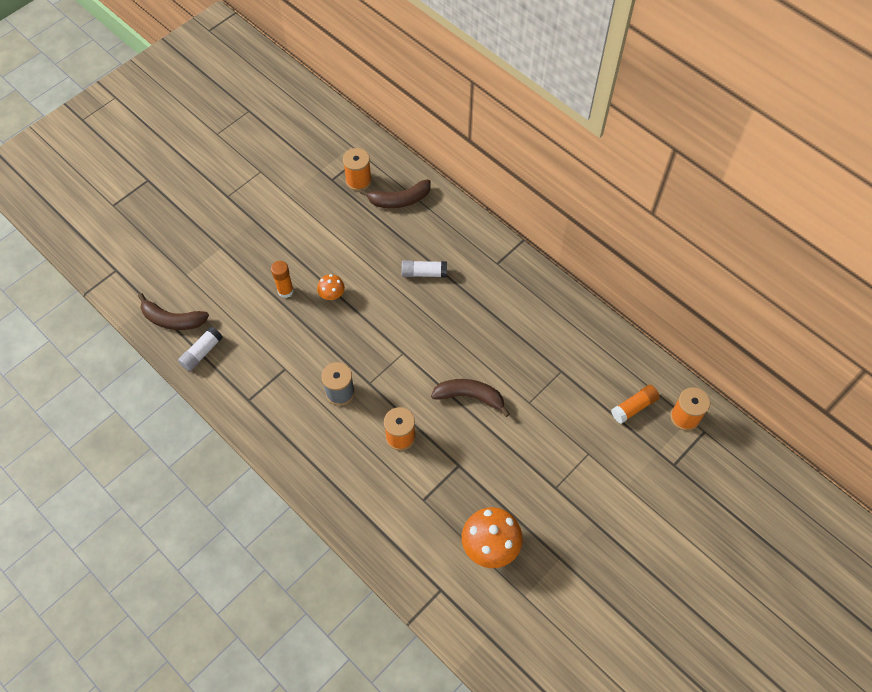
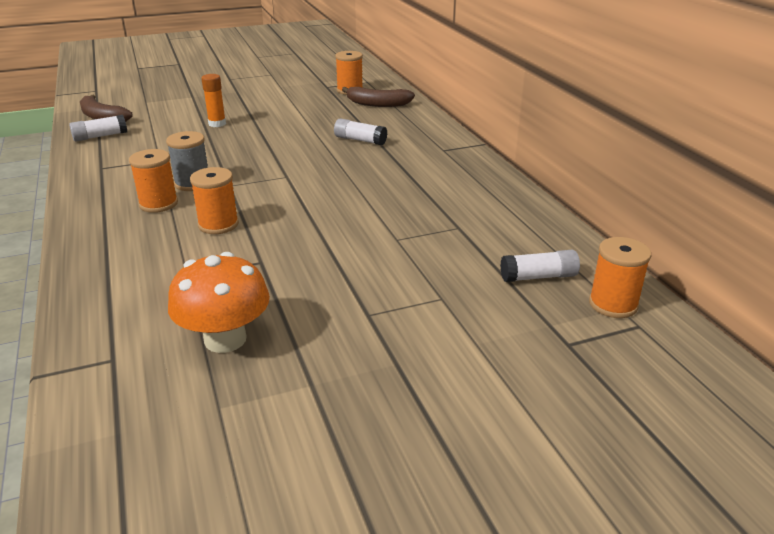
camera: 25 degrees right, 30 degrees down
orange mushroom [317,274,345,300] -> none
brown banana [431,379,510,417] -> none
orange glue stick [611,385,660,424] -> white glue stick [500,250,580,282]
none -> orange spool [129,149,178,213]

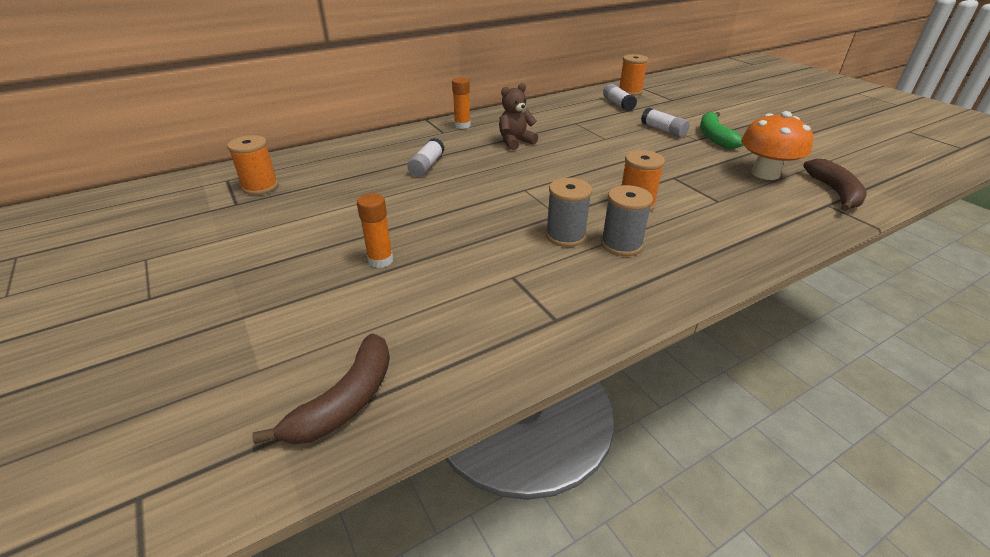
camera: 100 degrees left, 5 degrees up
white glue stick [69,115,127,142] -> white glue stick moved to [641,108,690,137]
orange spool [129,149,178,213] -> grey spool [601,185,653,256]
brown banana [342,87,415,107] -> brown banana moved to [803,159,867,211]
none -> orange glue stick [452,77,471,129]
none -> brown teddy bear [499,83,538,150]
none -> green banana [700,112,744,149]

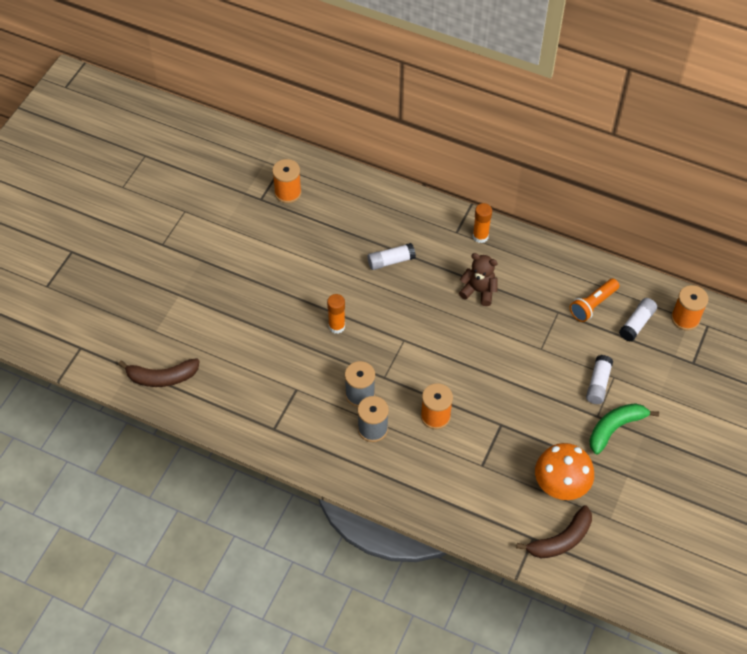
camera: 55 degrees right, 20 degrees up
orange glue stick [357,193,393,268] -> orange glue stick moved to [327,294,345,333]
none -> orange flashlight [570,279,619,322]

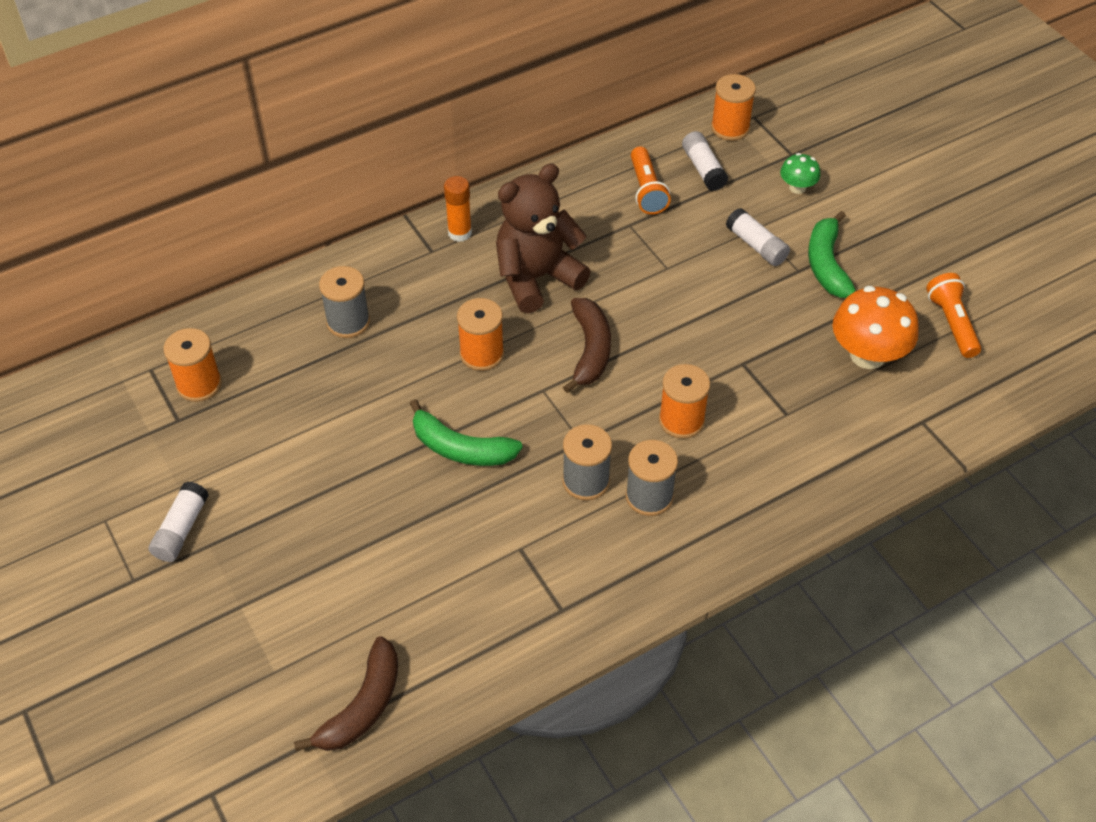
camera: 55 degrees left, 5 degrees down
orange glue stick [327,294,345,333] -> green banana [410,399,523,466]
white glue stick [368,243,416,270] -> white glue stick moved to [149,482,209,562]
brown teddy bear [459,253,498,306] -> brown teddy bear [496,163,591,313], size x1.66
brown banana [516,505,592,559] -> brown banana moved to [563,298,611,393]
none -> grey spool [319,266,370,338]
none -> orange spool [457,298,504,371]
none -> green mushroom [780,153,820,194]
none -> orange flashlight [926,273,981,358]

